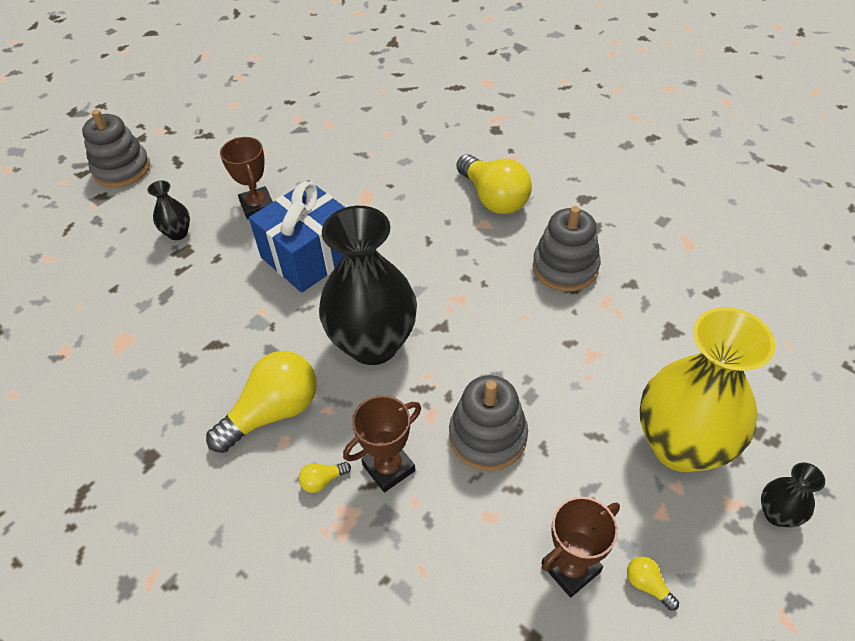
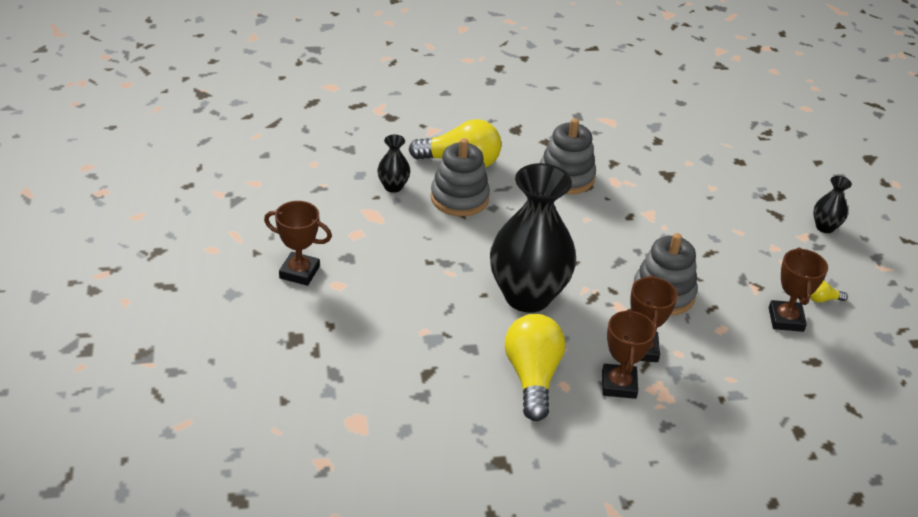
camera: 55 degrees left, 10 degrees down
grey stacking toy [82,110,150,188] -> grey stacking toy moved to [431,138,490,216]
black vase [147,180,190,240] -> black vase moved to [377,135,410,193]
blue gift [249,180,346,292] -> none
yellow light bulb [299,462,351,493] -> brown trophy [602,309,656,399]
yellow vase [640,307,776,472] -> none

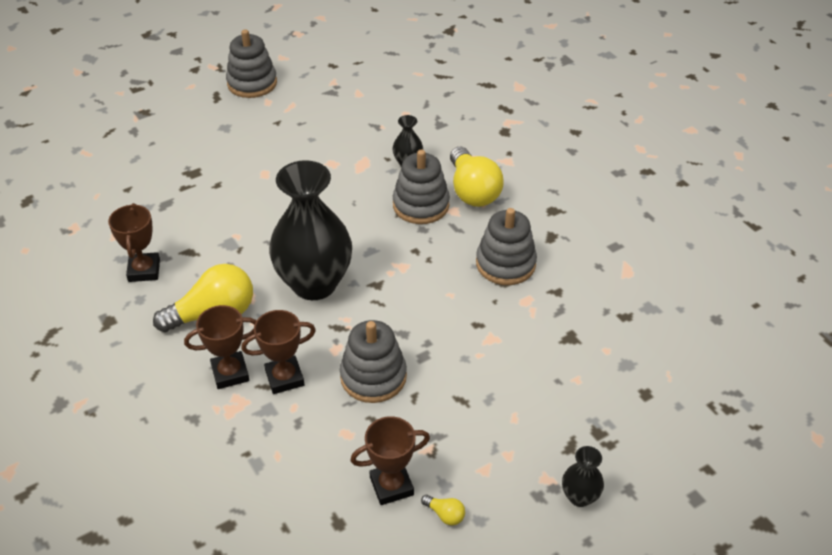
camera: 70 degrees right, 5 degrees up
brown trophy [264,201,332,286] -> brown trophy moved to [108,203,160,282]
yellow light bulb [810,281,848,303] -> yellow light bulb turned 150 degrees clockwise [421,495,465,526]
none -> grey stacking toy [226,29,277,98]

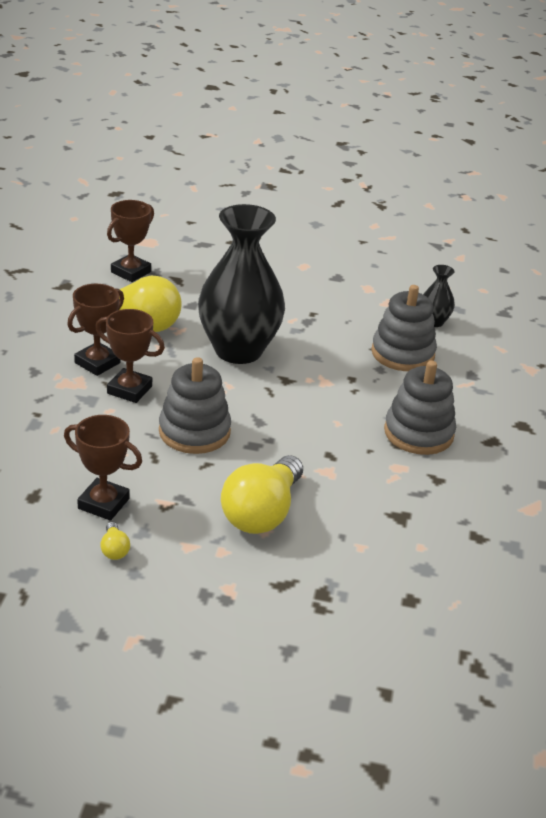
camera: 40 degrees right, 10 degrees down
brown trophy [184,305,257,389] -> brown trophy turned 75 degrees counterclockwise [67,284,124,376]
grey stacking toy [226,29,277,98] -> none
yellow light bulb [450,147,504,207] -> yellow light bulb moved to [221,455,303,534]
black vase [562,446,604,507] -> none

